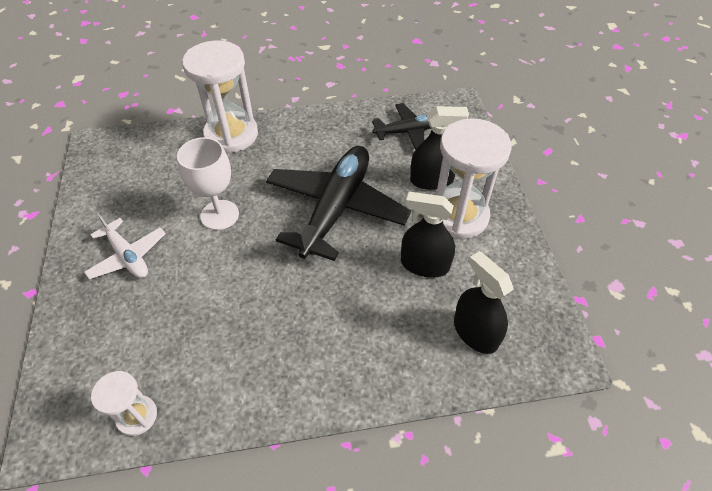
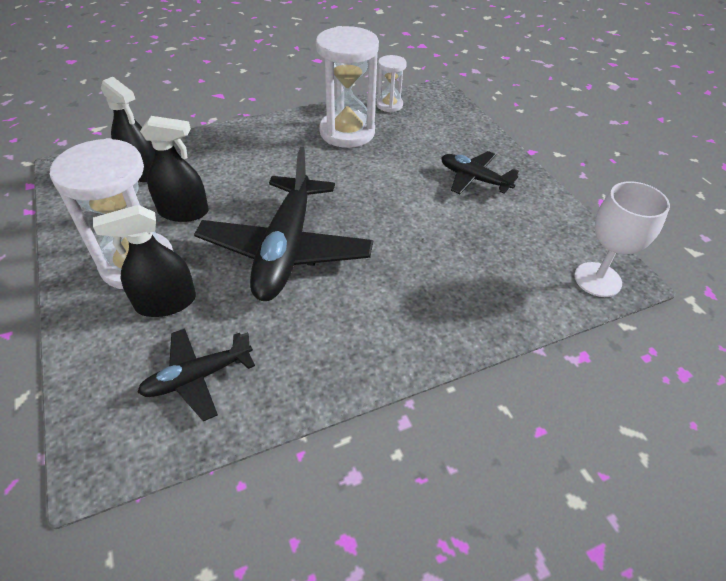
camera: 165 degrees right, 5 degrees down
white plane [84,213,166,279] -> black plane [441,151,519,194]
white goblet [177,137,239,230] -> white goblet moved to [574,181,670,297]
white hourglass [182,40,258,153] -> white hourglass moved to [316,26,379,148]

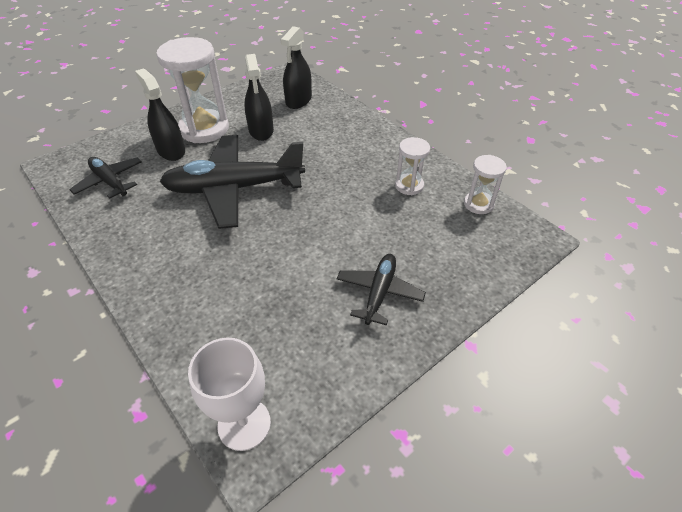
camera: 75 degrees right, 0 degrees up
white hourglass [316,26,379,148] -> white hourglass [395,137,430,195], size x0.52

